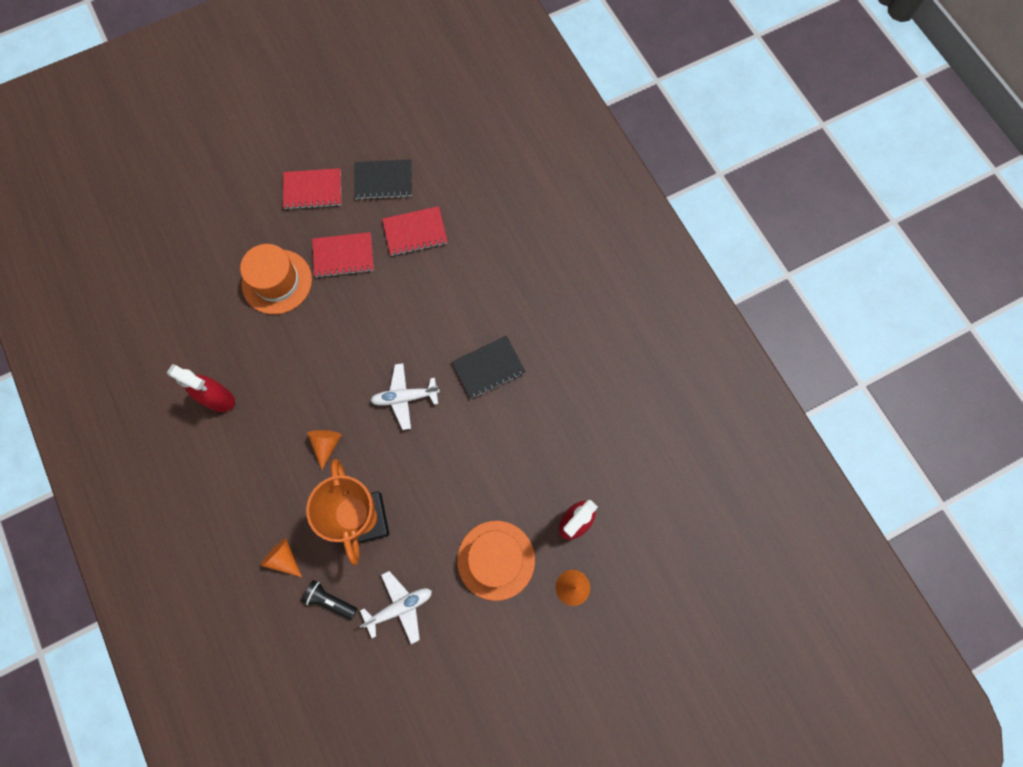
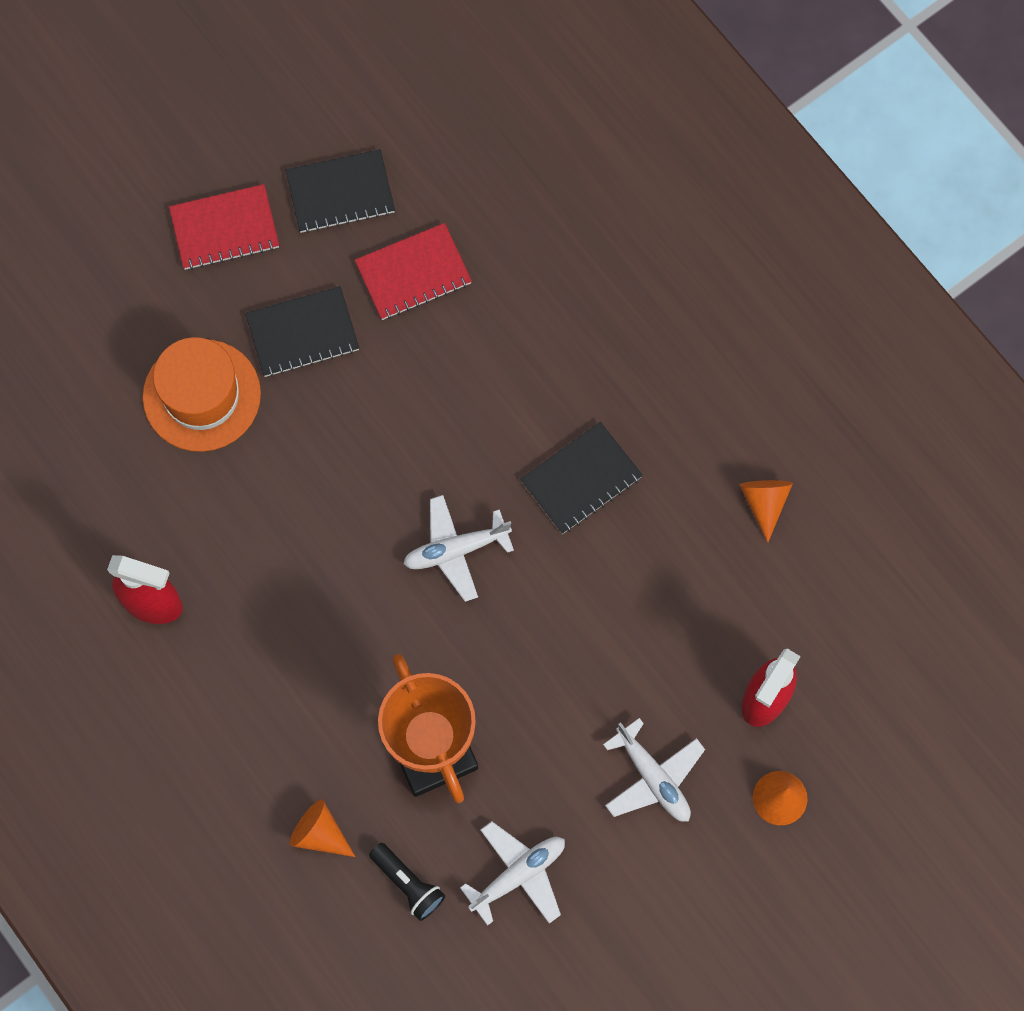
camera: 10 degrees left, 0 degrees up
black flashlight [301,580,357,620] -> black flashlight turned 150 degrees counterclockwise [369,843,445,921]
orange cone [307,430,342,470] -> orange cone moved to [740,480,793,542]
red notebook [312,232,374,278] -> black notebook [245,286,359,377]
orange hat [457,521,535,601] -> white plane [603,718,705,822]

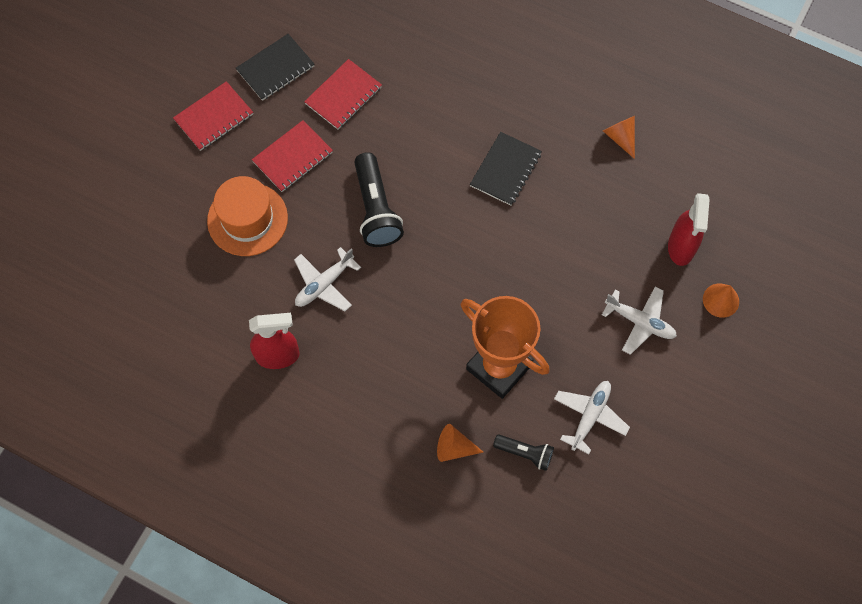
camera: 25 degrees left, 5 degrees down
black notebook [245,286,359,377] -> red notebook [252,120,333,192]
white plane [403,495,514,602] -> white plane moved to [294,247,361,311]
none -> black flashlight [354,152,404,247]

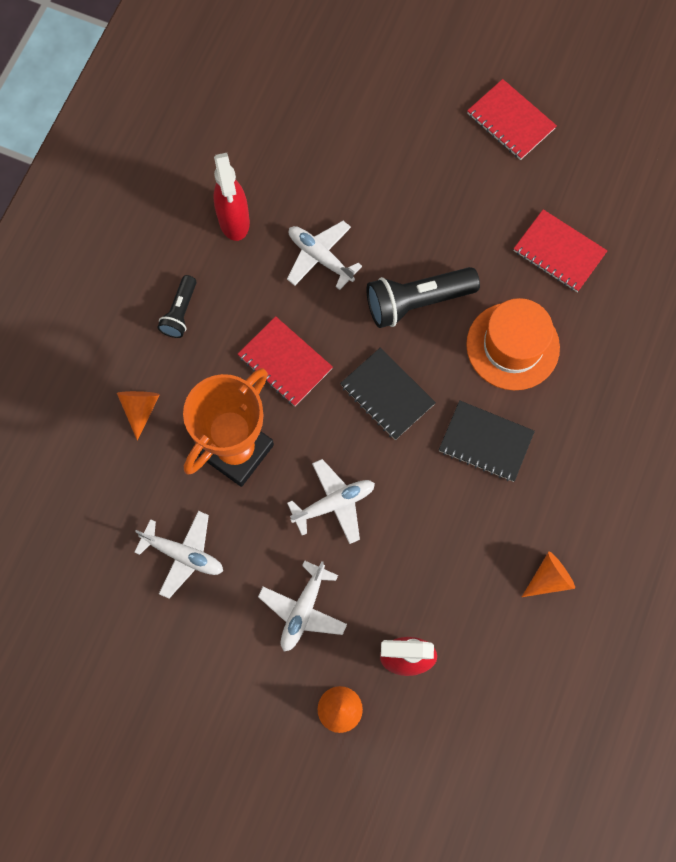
camera: 85 degrees right, 5 degrees up
orange hat [207,176,288,256] -> orange hat moved to [466,298,560,390]
black notebook [236,34,314,101] -> black notebook moved to [340,348,436,440]
red notebook [252,120,333,192] -> red notebook moved to [238,316,333,406]
black flashlight [493,434,554,471] -> black flashlight moved to [157,275,196,338]
none -> white plane [287,459,375,544]

